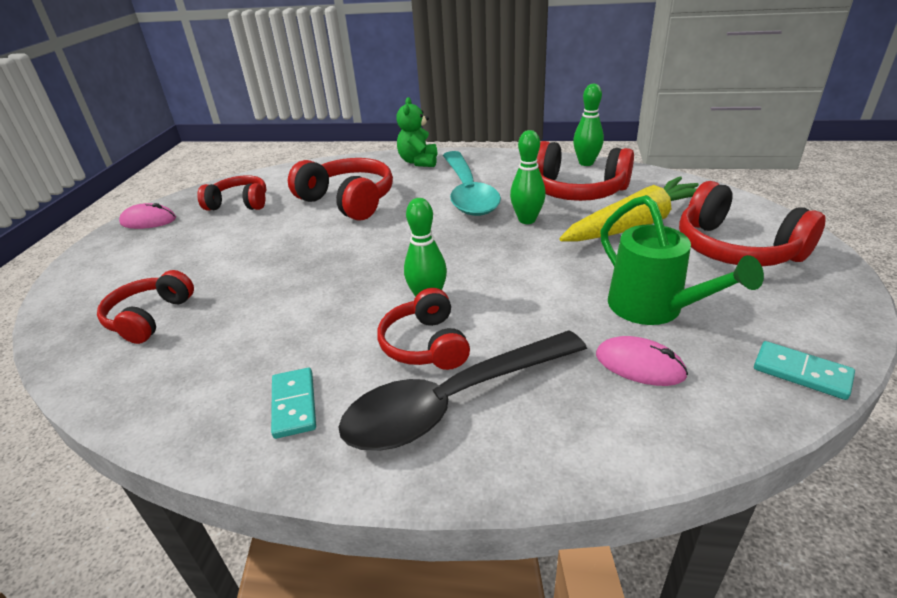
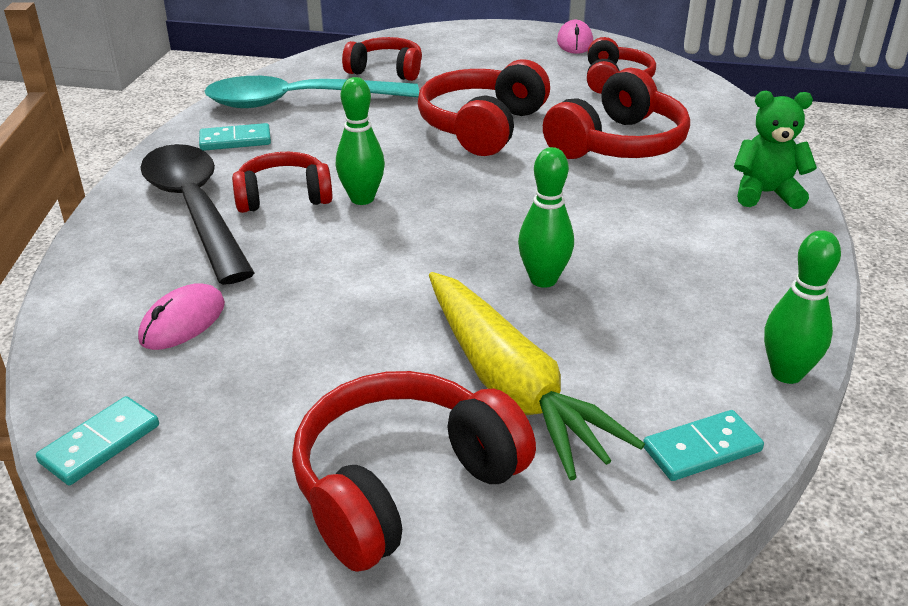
camera: 90 degrees right, 0 degrees up
turquoise spoon [443,151,501,216] -> turquoise spoon moved to [205,76,419,108]
red headphones [536,141,634,201] -> red headphones moved to [418,59,550,156]
green watering can [600,195,764,325] -> none
none -> turquoise domino [643,410,764,481]

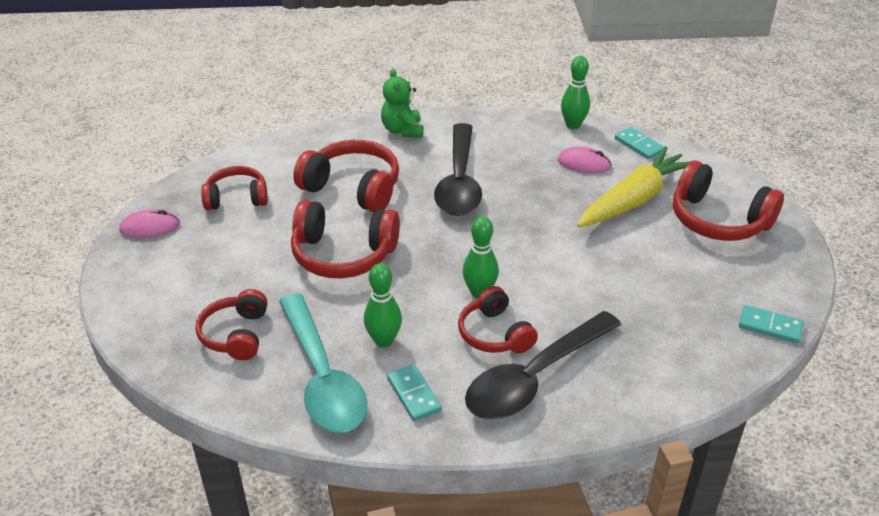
camera: 105 degrees left, 5 degrees up
pink mouse [138,283,225,350] -> pink mouse moved to [558,147,612,174]
green bowling pin [518,147,574,288] -> green bowling pin moved to [364,263,402,348]
none -> black spoon [434,123,482,216]

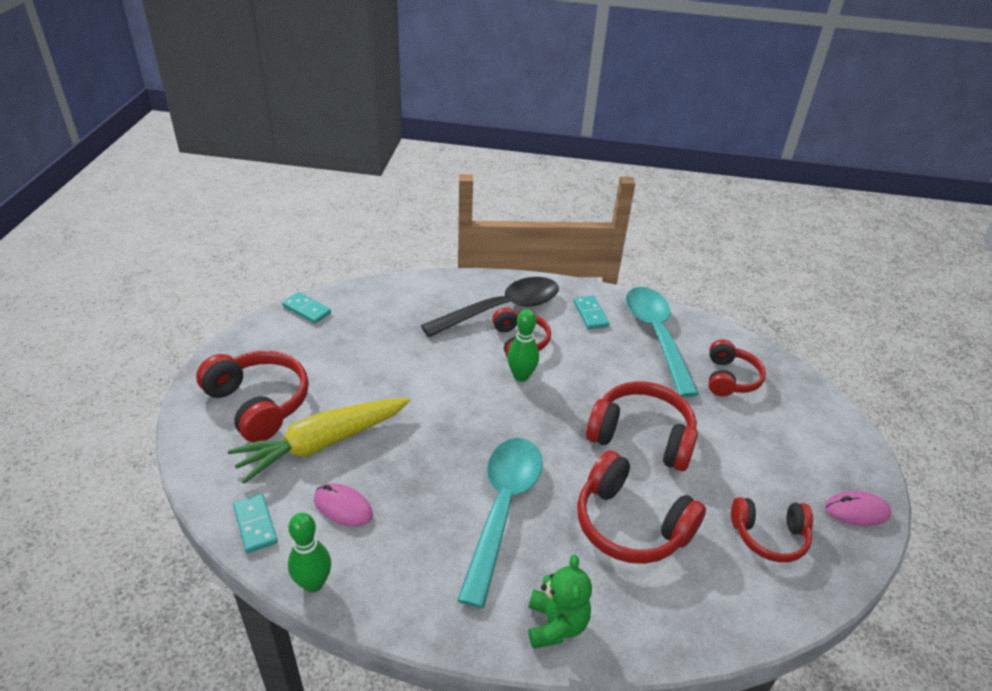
camera: 170 degrees left, 0 degrees up
green bowling pin [364,263,402,348] -> none
black spoon [434,123,482,216] -> turquoise spoon [457,438,543,608]

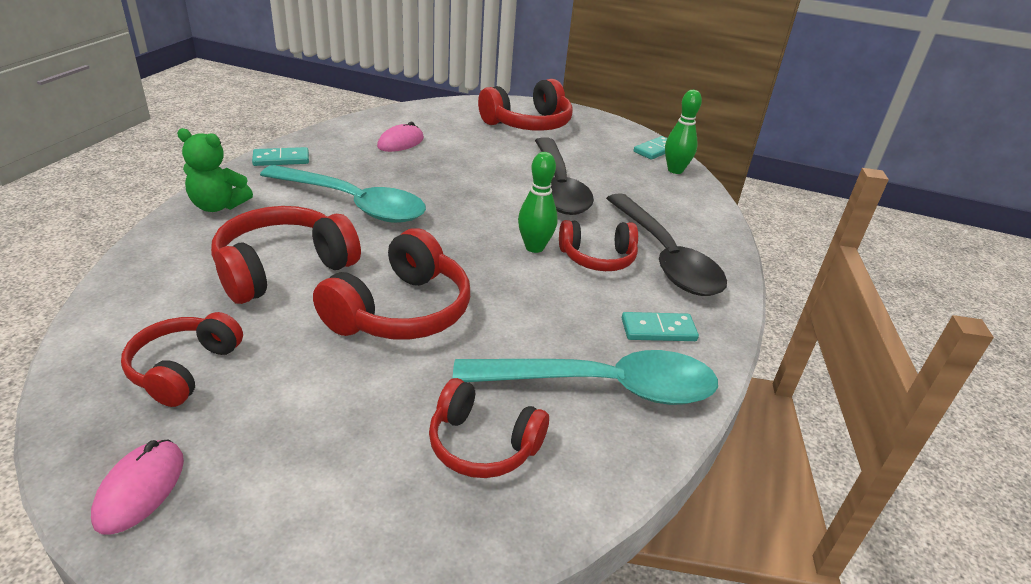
camera: 100 degrees right, 5 degrees down
yellow carrot [228,398,410,484] -> none
turquoise domino [233,494,278,553] -> turquoise domino moved to [252,147,309,166]
green bowling pin [288,513,331,592] -> green bowling pin moved to [665,90,702,174]
none -> black spoon [535,137,594,215]

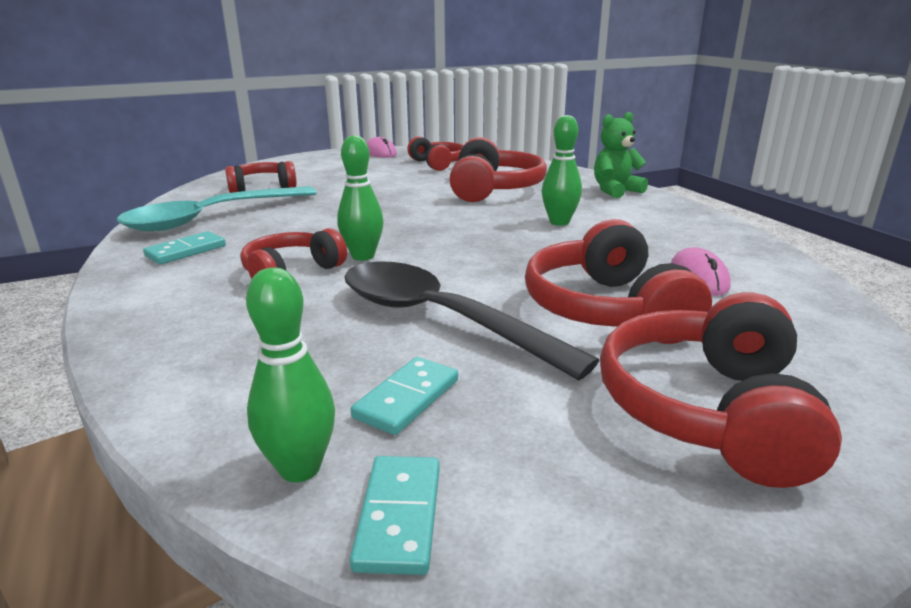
camera: 140 degrees right, 10 degrees down
turquoise domino [252,147,309,166] -> turquoise domino moved to [351,357,458,435]
turquoise spoon [260,165,426,223] -> green bowling pin [542,115,582,226]
red headphones [313,228,470,340] -> red headphones moved to [525,219,712,344]
black spoon [606,193,727,296] -> none

